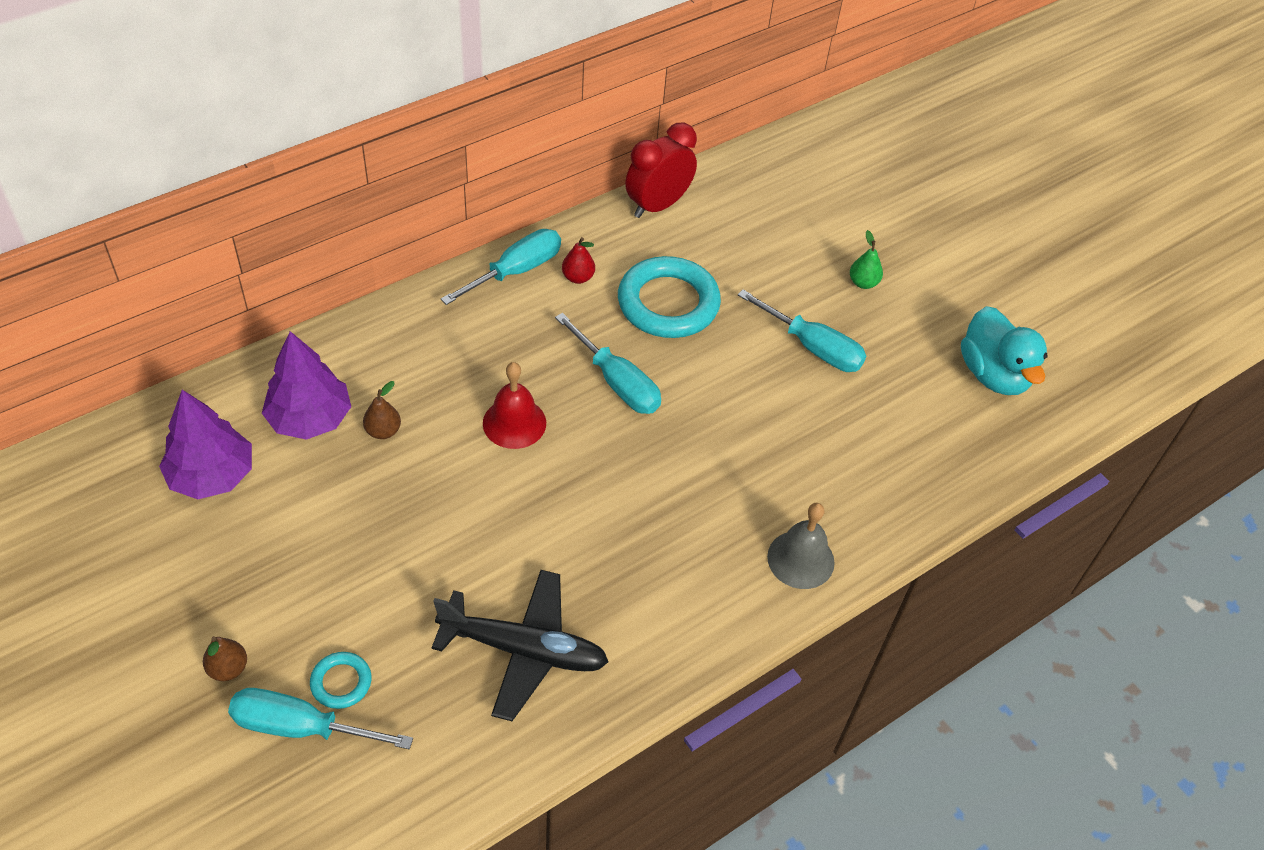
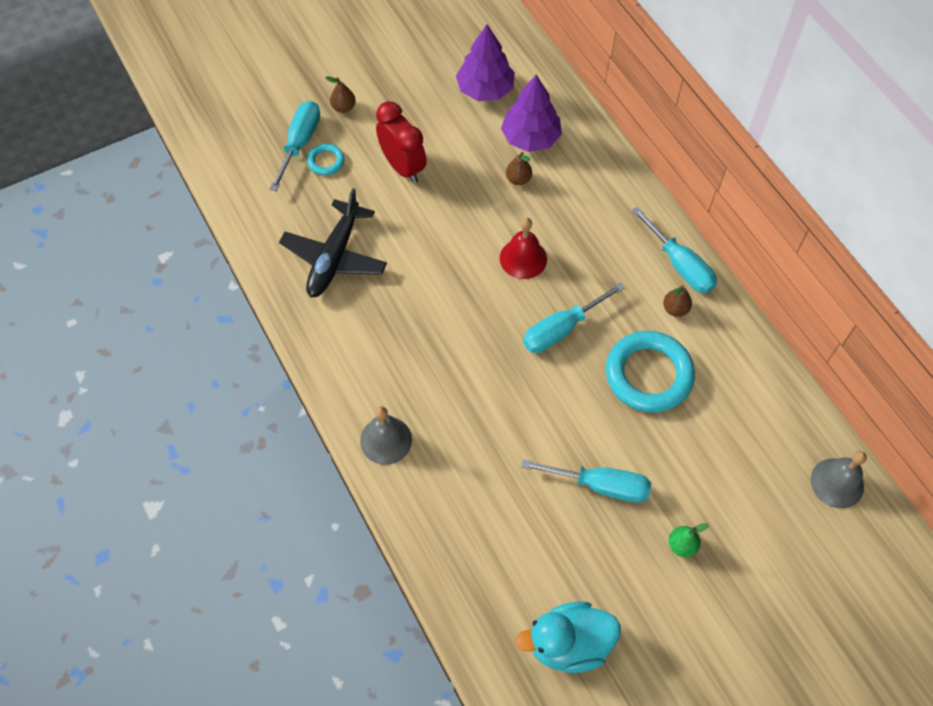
camera: 100 degrees right, 10 degrees up
red pear [562,237,595,284] -> brown pear [663,285,692,317]
red clock [625,123,697,218] -> red clock moved to [376,101,427,183]
turquoise screwdriver [738,290,866,372] -> turquoise screwdriver turned 120 degrees counterclockwise [521,459,651,502]
none -> grey bell [811,451,867,508]

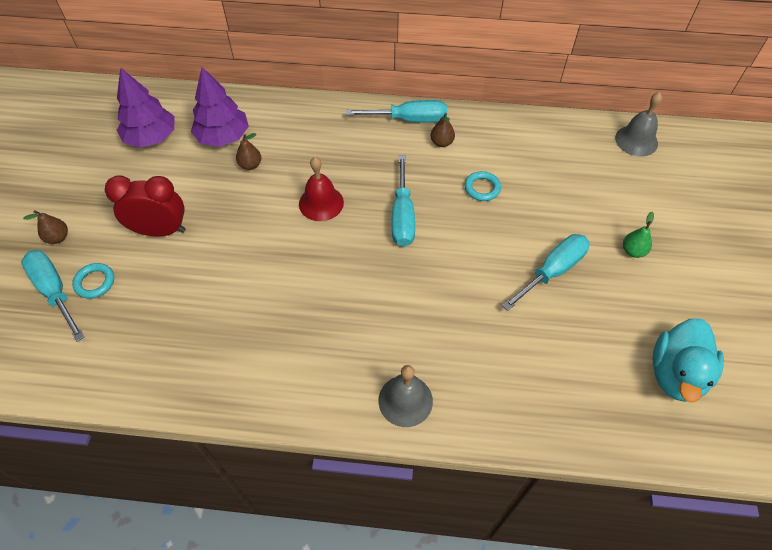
camera: 55 degrees left, 5 degrees down
black plane [279,188,387,297] -> none
turquoise ring [606,331,695,413] -> turquoise ring [465,171,501,201], size x0.47

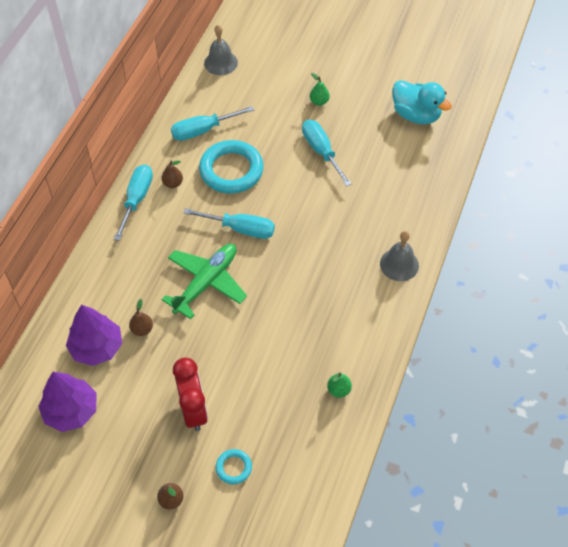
camera: 75 degrees left, 0 degrees up
turquoise screwdriver [21,250,85,342] -> turquoise screwdriver moved to [171,106,254,141]
red clock [105,176,186,237] -> red clock turned 150 degrees clockwise [173,358,208,431]
red bell [299,157,344,221] -> green plane [161,244,247,319]
turquoise ring [465,171,501,201] -> turquoise ring [199,140,263,194], size x2.13
none -> green pear [327,372,352,398]

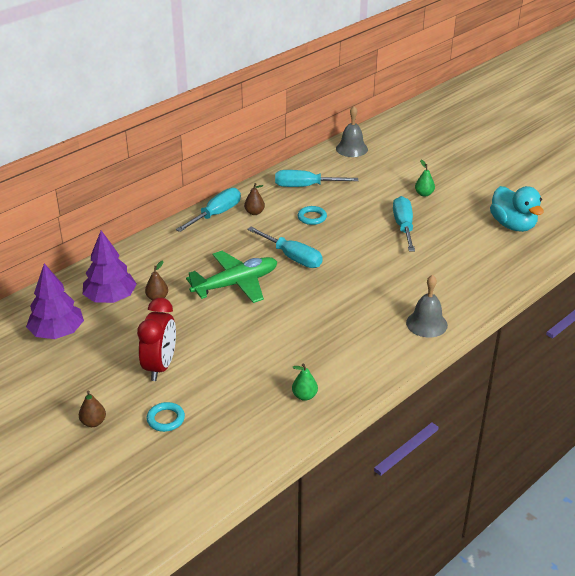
camera: 25 degrees right, 20 degrees down
turquoise ring [199,140,263,194] -> turquoise ring [298,206,327,225], size x0.47

